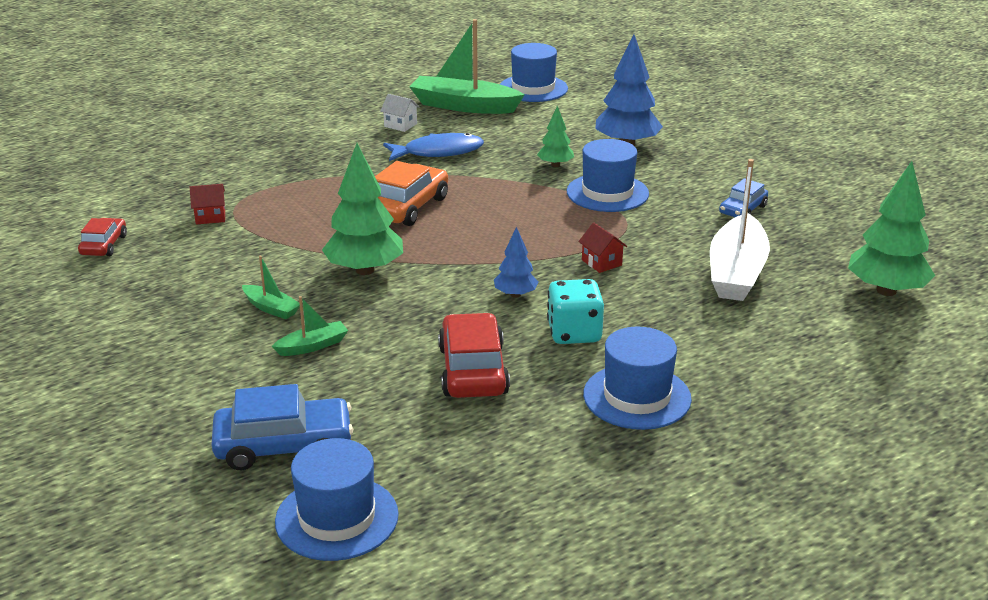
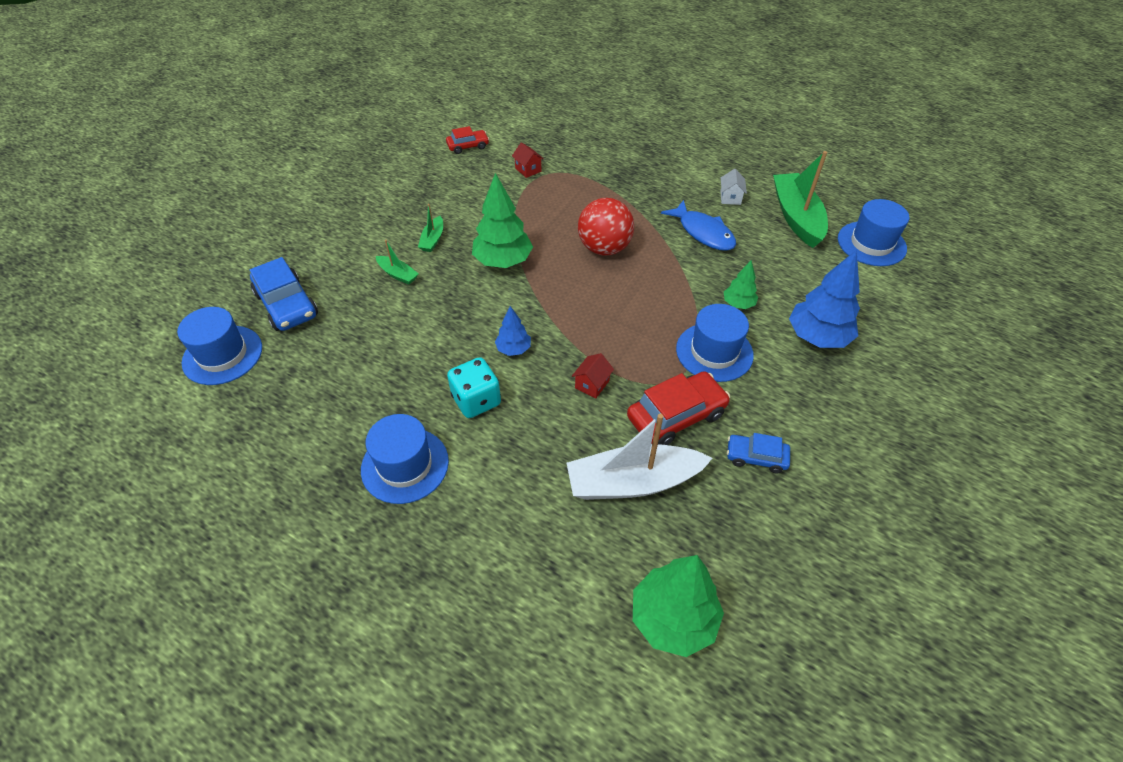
camera: 65 degrees right, 20 degrees up
orange car [375,161,448,226] -> red ball [578,198,634,255]
red car [438,313,510,398] -> red car moved to [627,371,730,445]

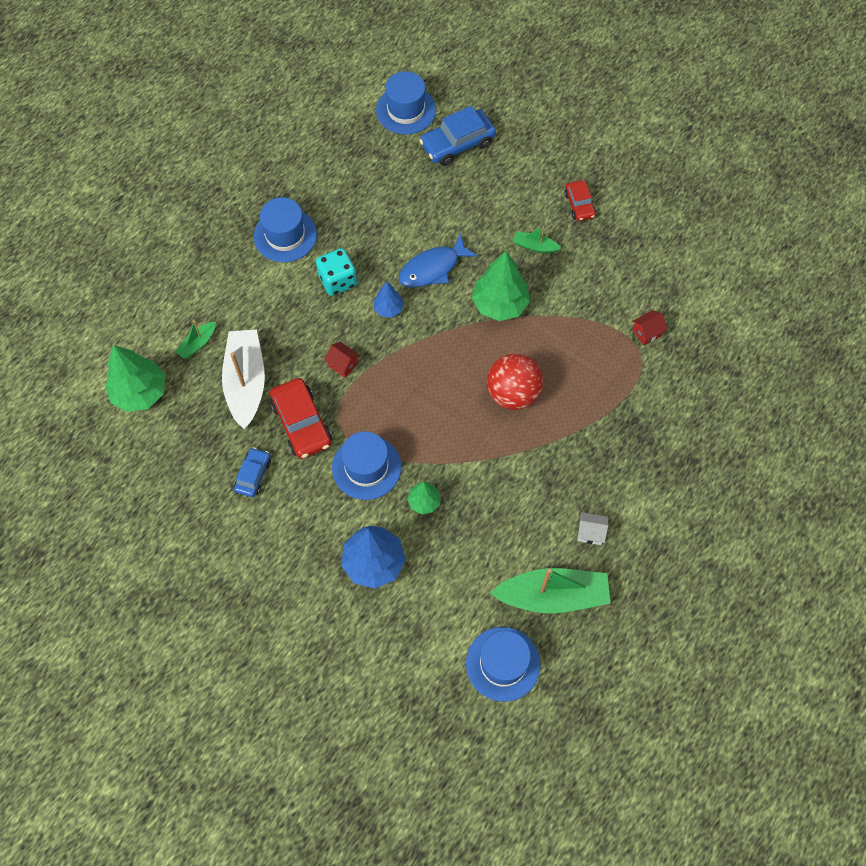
camera: 95 degrees right, 15 degrees up
green boat [376,240,419,285] -> green boat moved to [175,321,216,359]
red car [446,126,489,154] -> red car moved to [564,180,596,221]
blue fish [661,200,736,251] -> blue fish moved to [399,233,478,288]

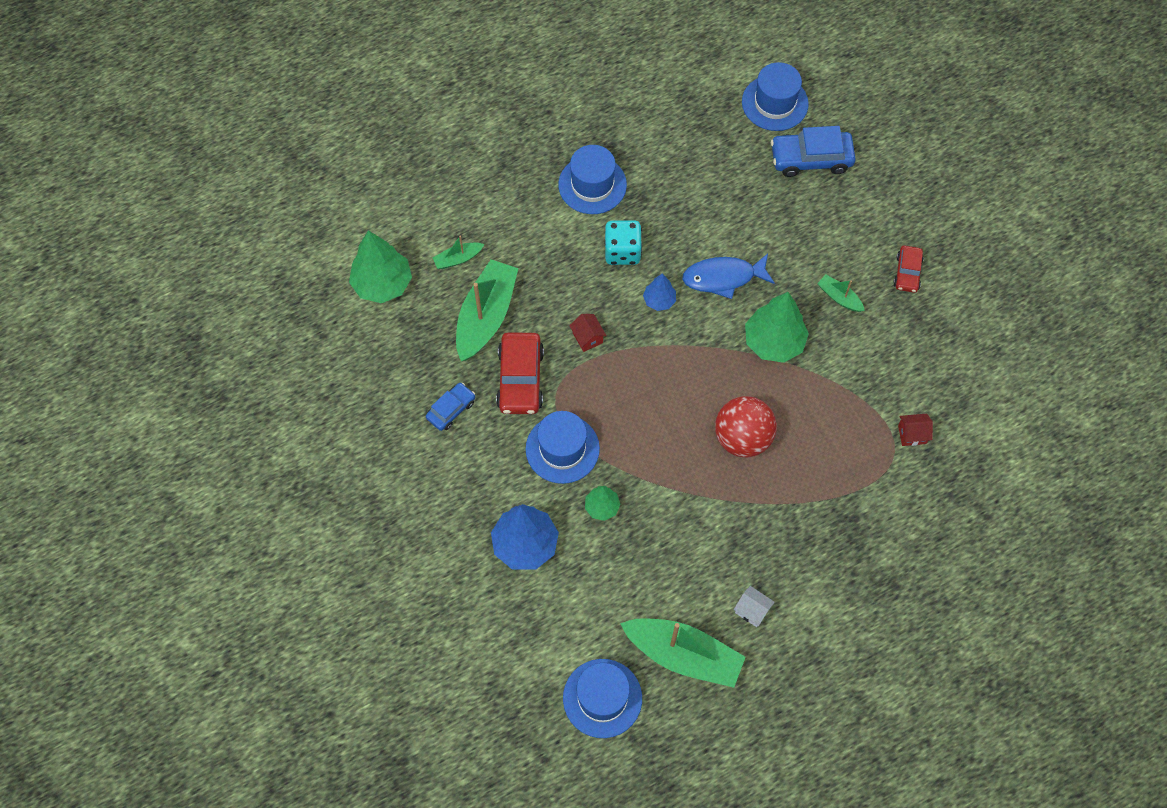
camera: 25 degrees right, 0 degrees up
white boat [222,329,265,429] -> green boat [456,259,518,361]

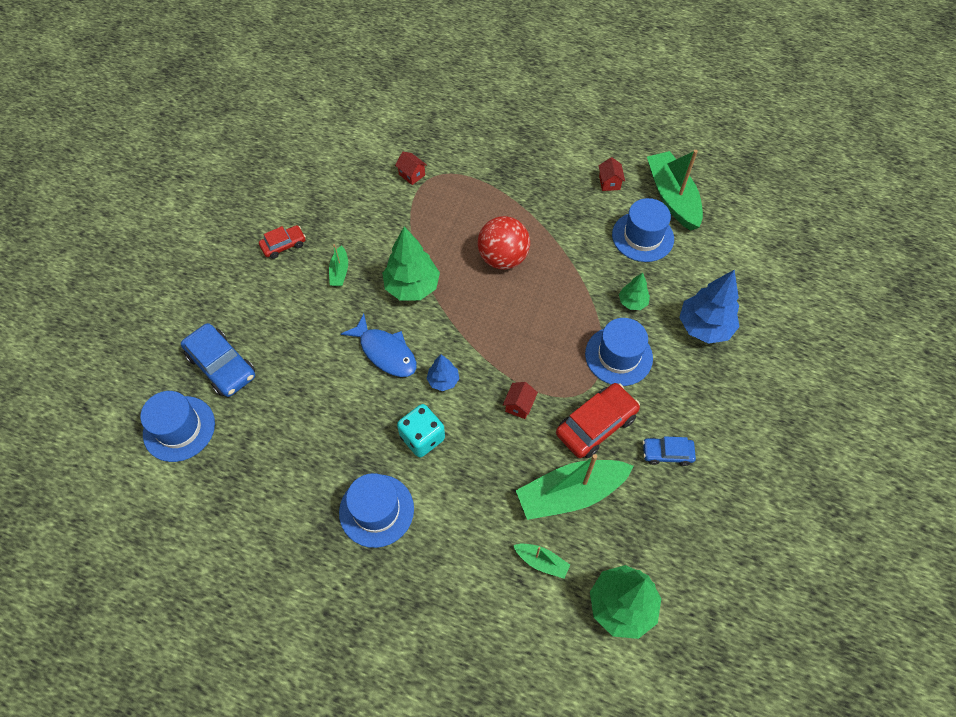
camera: 130 degrees left, 5 degrees down
blue hat [563,659,642,738] -> blue hat moved to [612,198,674,262]
white house [734,586,775,627] -> red house [599,157,625,191]

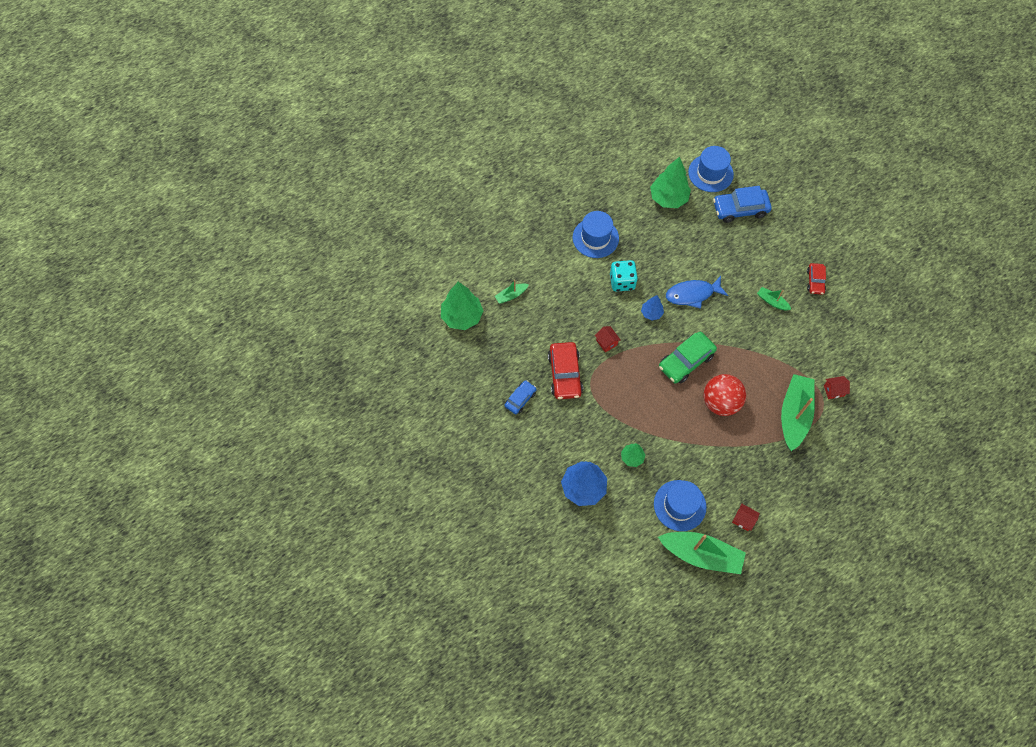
camera: 125 degrees right, 5 degrees up
green tree [382,227,440,300] -> green tree moved to [650,157,691,208]
green boat [516,454,634,520] -> green boat moved to [781,374,815,451]
blue hat [585,318,653,386] -> none
none -> green car [659,332,717,384]

